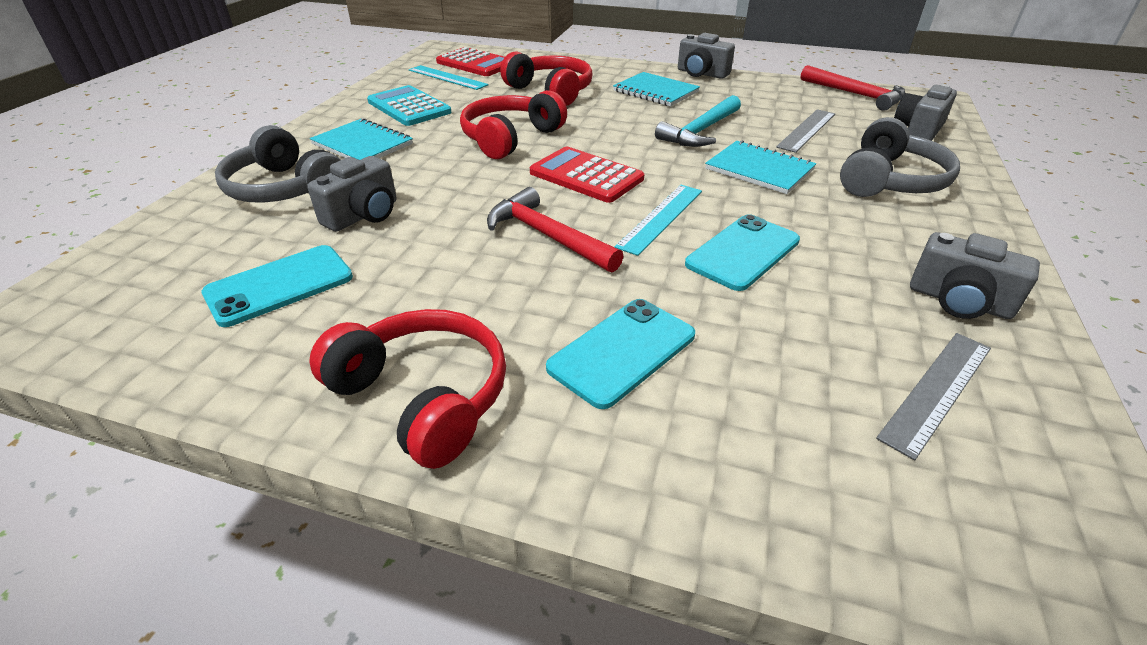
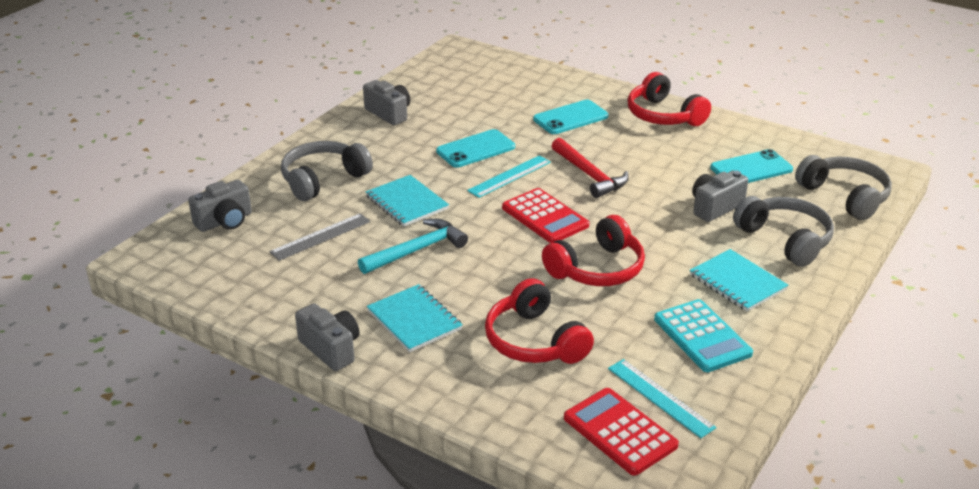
camera: 165 degrees left, 5 degrees down
red hammer [800,65,905,111] -> none
grey ruler [876,333,991,460] -> none
none -> grey headphones [795,155,892,220]

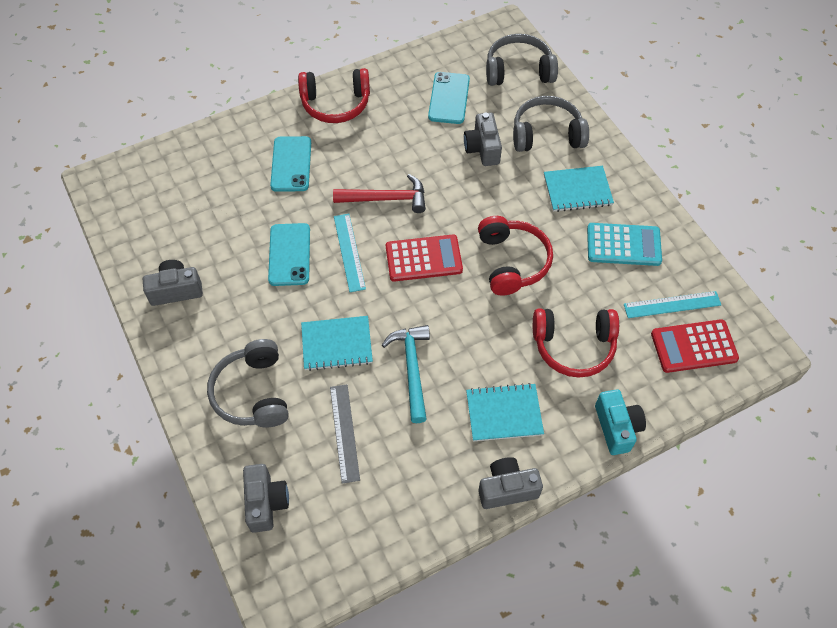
camera: 60 degrees left, 25 degrees up
none -> turquoise camera [595,389,646,455]

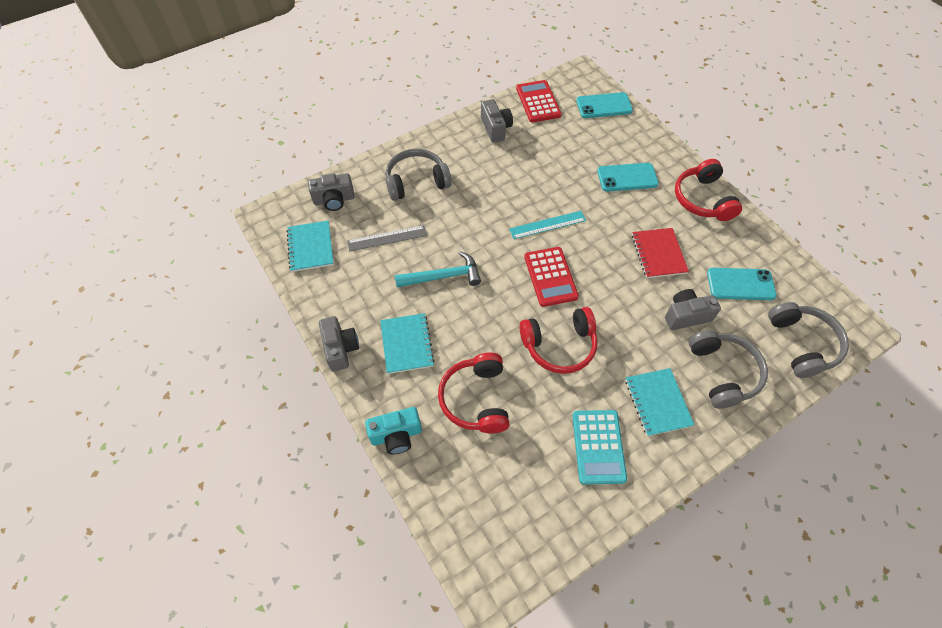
camera: 85 degrees right, 0 degrees up
turquoise phone [268,223,310,286] -> turquoise phone moved to [576,92,633,118]
turquoise notebook [301,316,373,371] -> turquoise notebook moved to [286,220,334,272]
red hammer [333,174,426,213] -> none
turquoise ruler [624,291,721,318] -> none
red calculator [651,319,739,373] -> red calculator moved to [516,80,562,123]
none -> red notebook [632,228,689,278]

